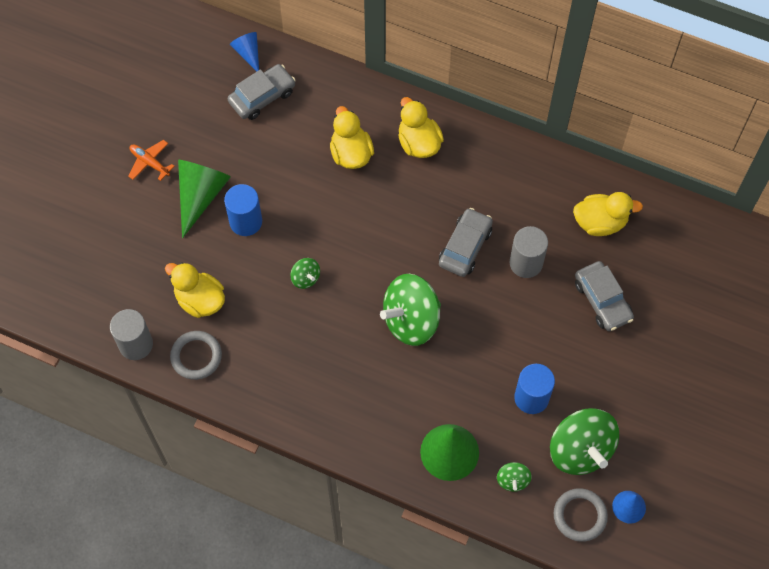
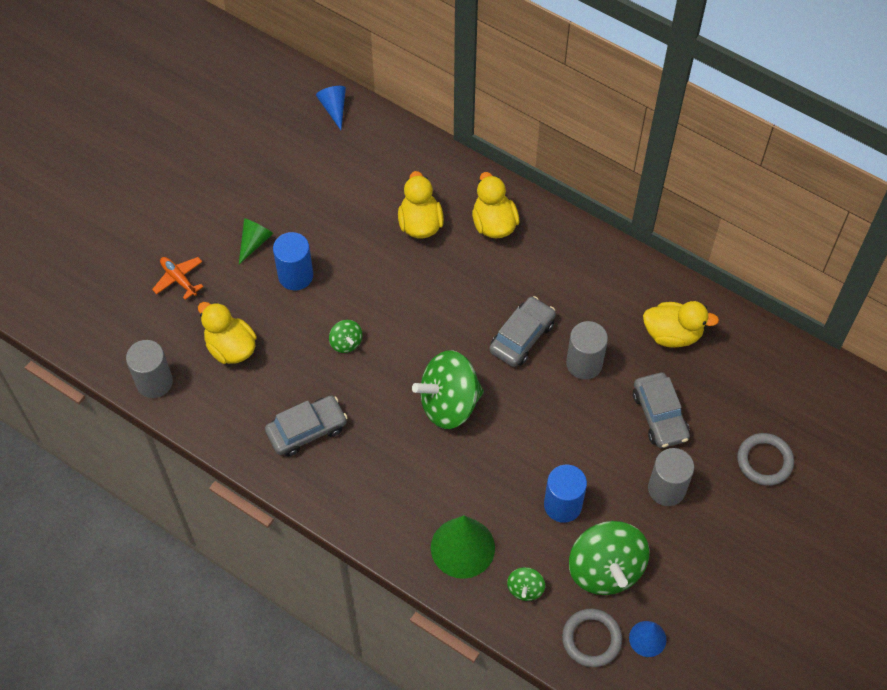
camera: 10 degrees right, 5 degrees down
orange plane [128,140,175,181] -> orange plane moved to [152,257,204,300]
grey ring [170,331,222,380] -> grey ring moved to [737,433,794,486]
green cone [178,160,231,238] -> green cone [239,218,273,264], size x0.56
grey car [228,64,296,120] -> grey car moved to [265,395,348,457]
none -> grey cylinder [648,448,694,506]

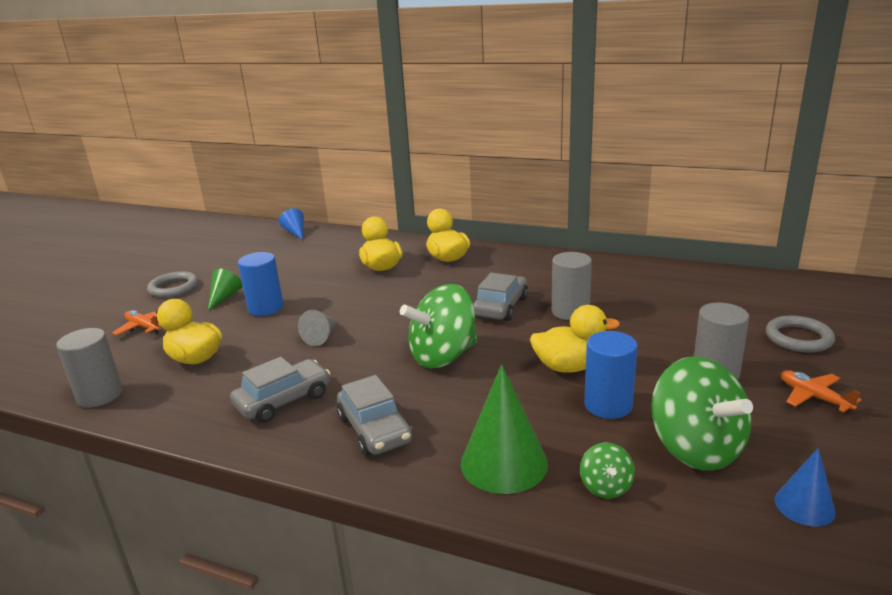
camera: 10 degrees left, 35 degrees down
green spinning top [329,320,362,353] -> grey cone [298,310,339,346]
grey ring [562,609,622,667] -> grey ring moved to [147,271,198,298]
grey car [633,372,690,448] -> grey car moved to [337,375,413,456]
yellow duck [643,301,719,348] -> yellow duck moved to [530,305,620,373]
none -> orange plane [781,370,862,413]

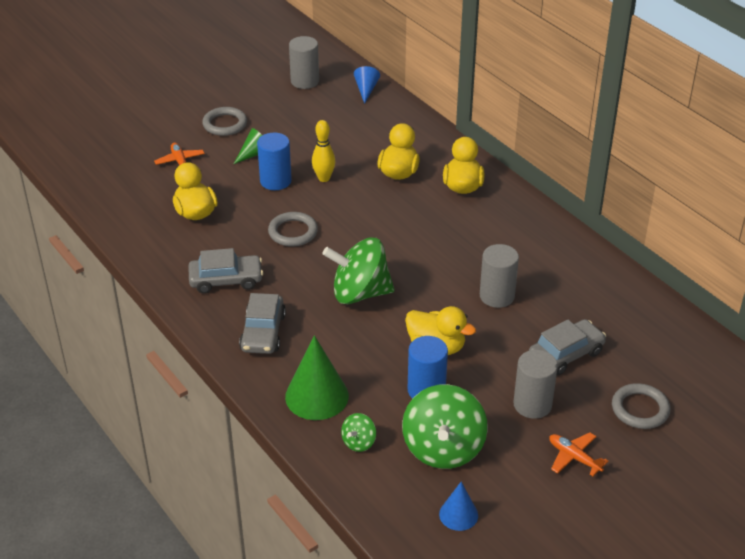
camera: 30 degrees right, 15 degrees up
grey cylinder [56,328,123,408] -> grey cylinder moved to [289,36,319,89]
grey cone [298,310,339,346] -> grey ring [268,212,318,247]
grey car [473,273,528,321] -> grey car moved to [529,319,606,375]
orange plane [781,370,862,413] -> orange plane turned 45 degrees counterclockwise [549,432,608,476]
none -> yellow bowling pin [312,120,336,182]

